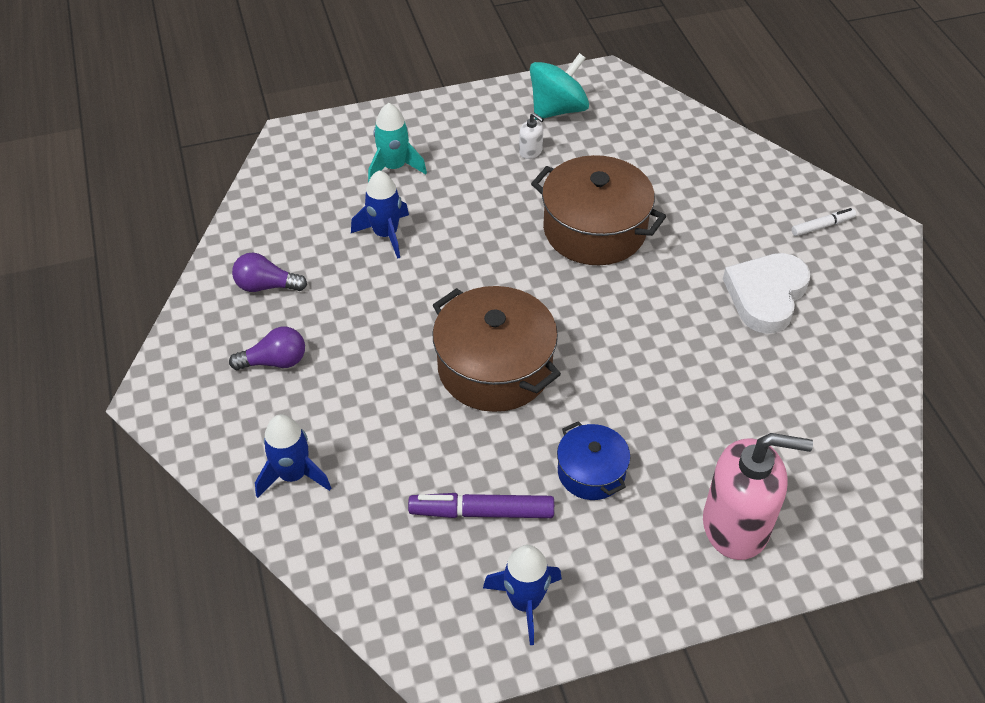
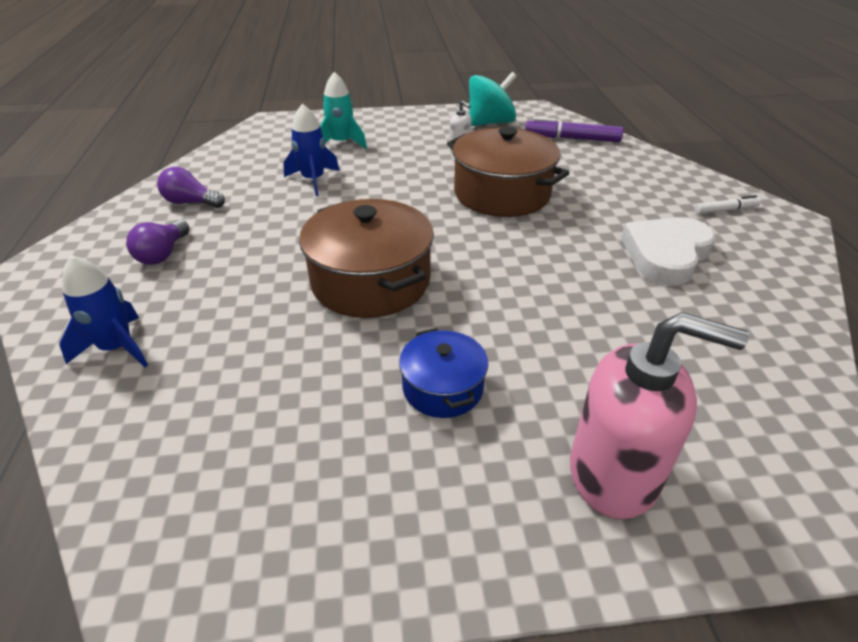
camera: 10 degrees right, 10 degrees down
purple light bulb [229,326,305,370] -> purple light bulb turned 105 degrees clockwise [126,220,189,265]
purple marker [408,493,554,518] -> purple marker moved to [525,117,623,142]
blue rocket [483,545,562,645] -> none

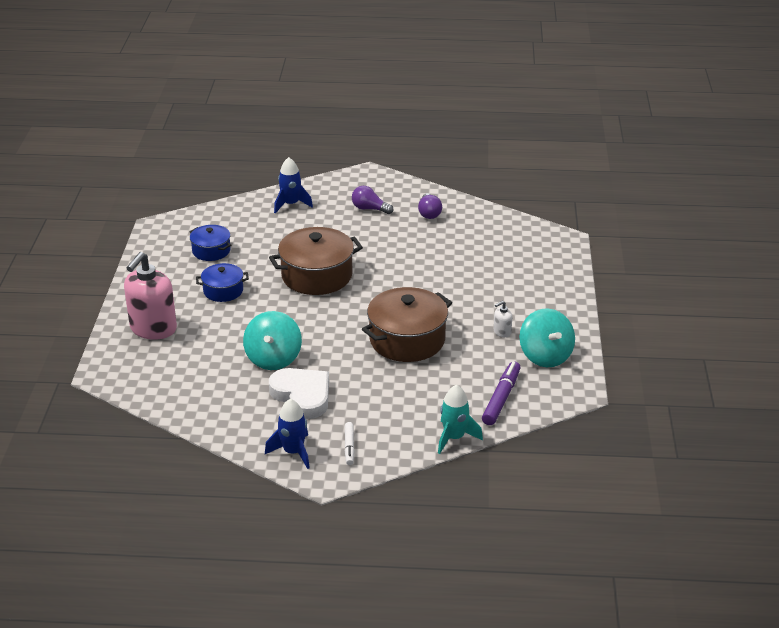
camera: 100 degrees right, 5 degrees down
purple light bulb [157,167,225,208] -> purple light bulb turned 150 degrees clockwise [418,193,442,219]
blue rocket [283,103,340,196] -> blue rocket moved to [265,399,310,469]
turquoise rocket [320,72,367,149] -> turquoise rocket moved to [438,385,483,454]
none -> blue pot [189,225,231,261]
none -> turquoise spinning top [243,311,302,370]

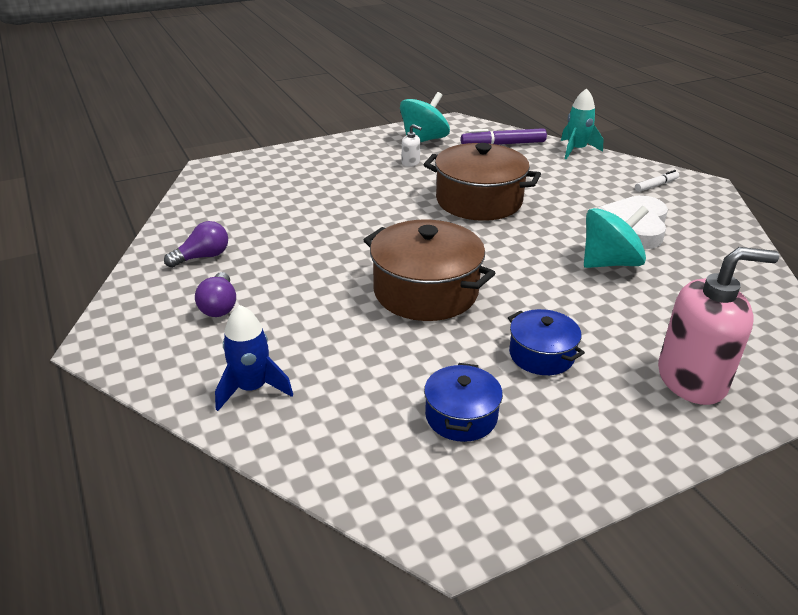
camera: 120 degrees left, 0 degrees up
blue rocket [265,399,310,469] -> none

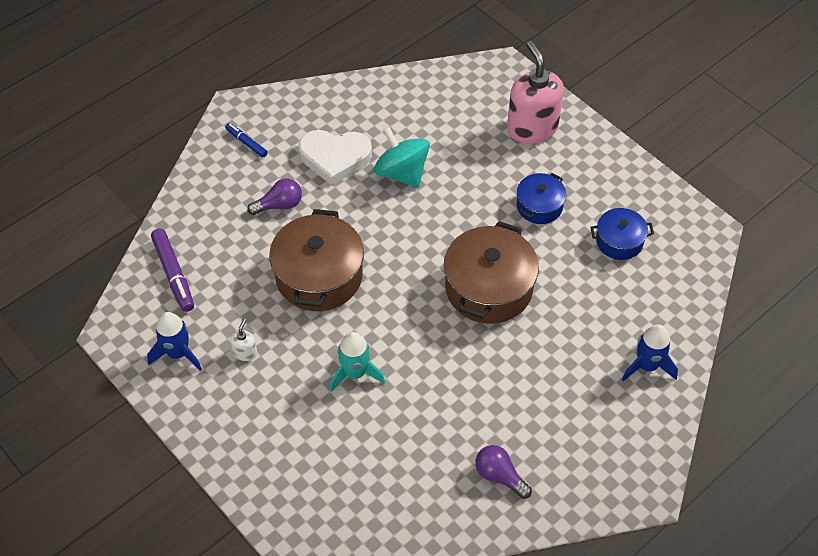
camera: 105 degrees left, 20 degrees up
purple light bulb [195,272,236,317] -> purple light bulb moved to [247,178,302,215]
turquoise spinning top [400,92,450,143] -> blue rocket [147,312,202,371]
turquoise rocket [561,88,604,160] -> turquoise rocket moved to [330,332,385,392]
white marker [635,170,679,192] -> blue marker [225,123,268,157]

